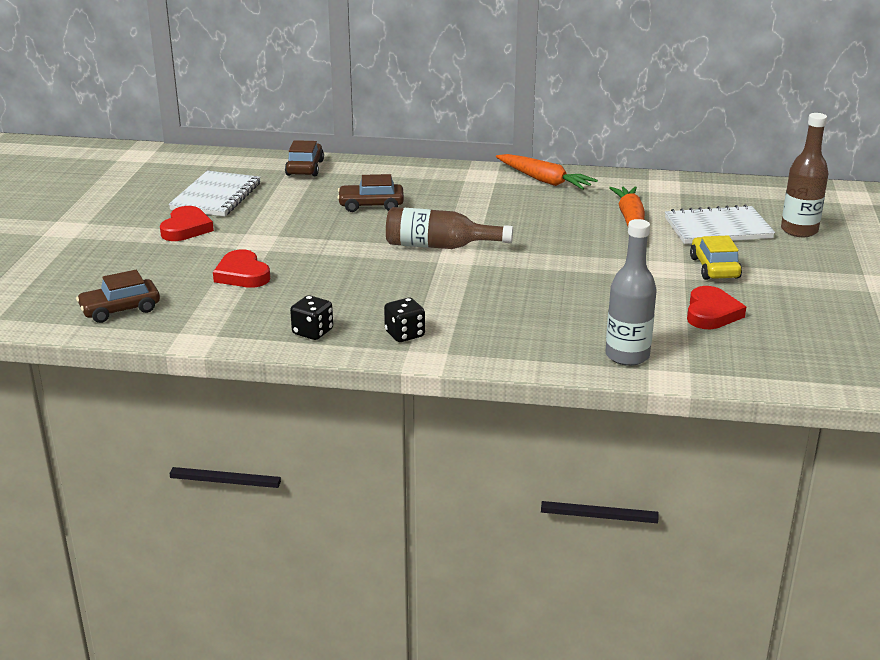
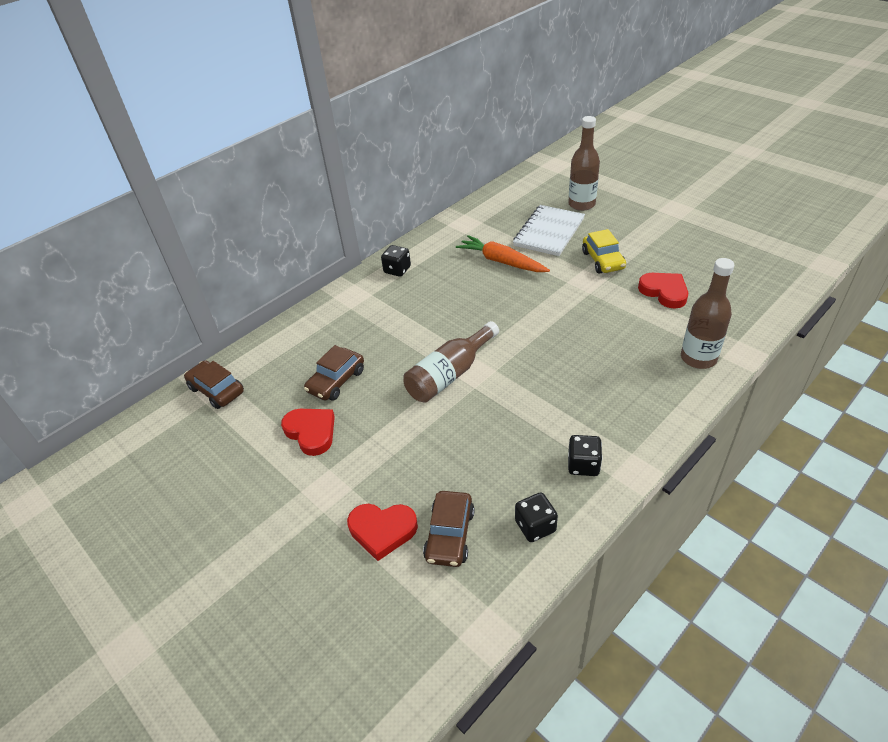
camera: 50 degrees left, 15 degrees up
brown car [76,270,160,323] -> brown car moved to [423,491,475,567]
red heart [160,206,214,241] -> red heart moved to [281,409,335,456]
white notebook [169,171,261,217] -> none
orange carrot [496,154,598,190] -> black dice [381,245,411,277]
grey bottle [605,219,657,366] -> brown bottle [681,258,734,369]
yellow car [690,236,742,280] -> yellow car turned 135 degrees counterclockwise [582,229,626,274]

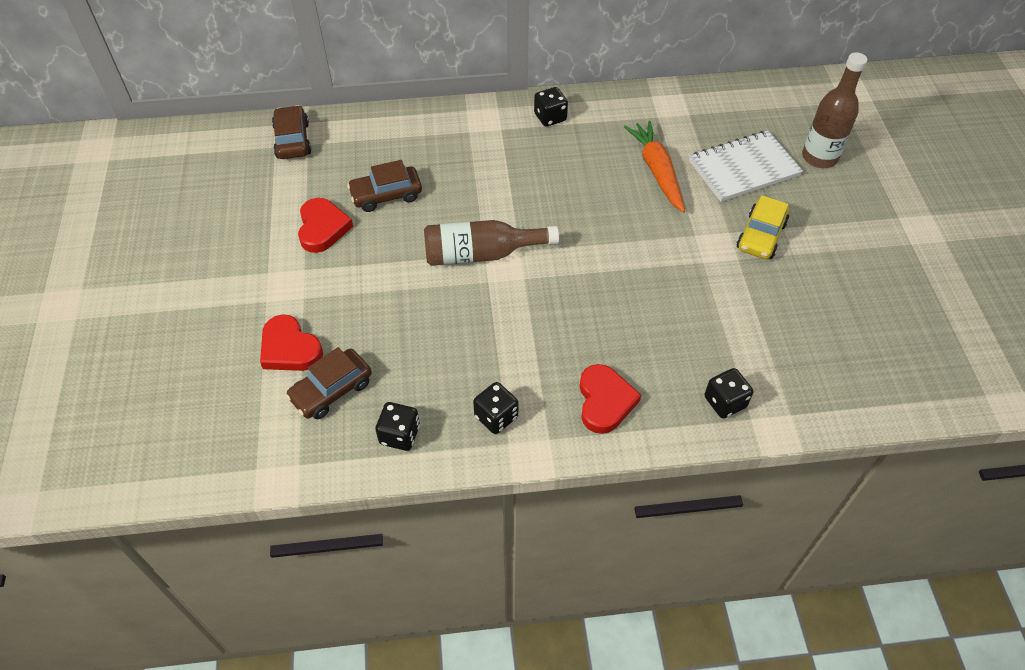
camera: 35 degrees right, 10 degrees up
red heart [638,273,688,309] -> red heart moved to [580,364,641,434]
brown bottle [681,258,734,369] -> black dice [704,368,753,418]

